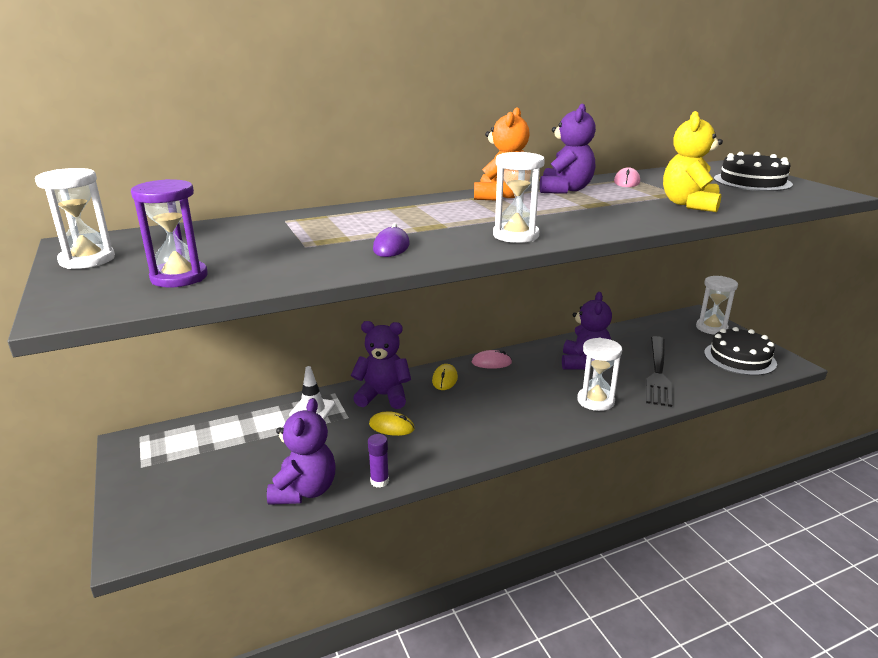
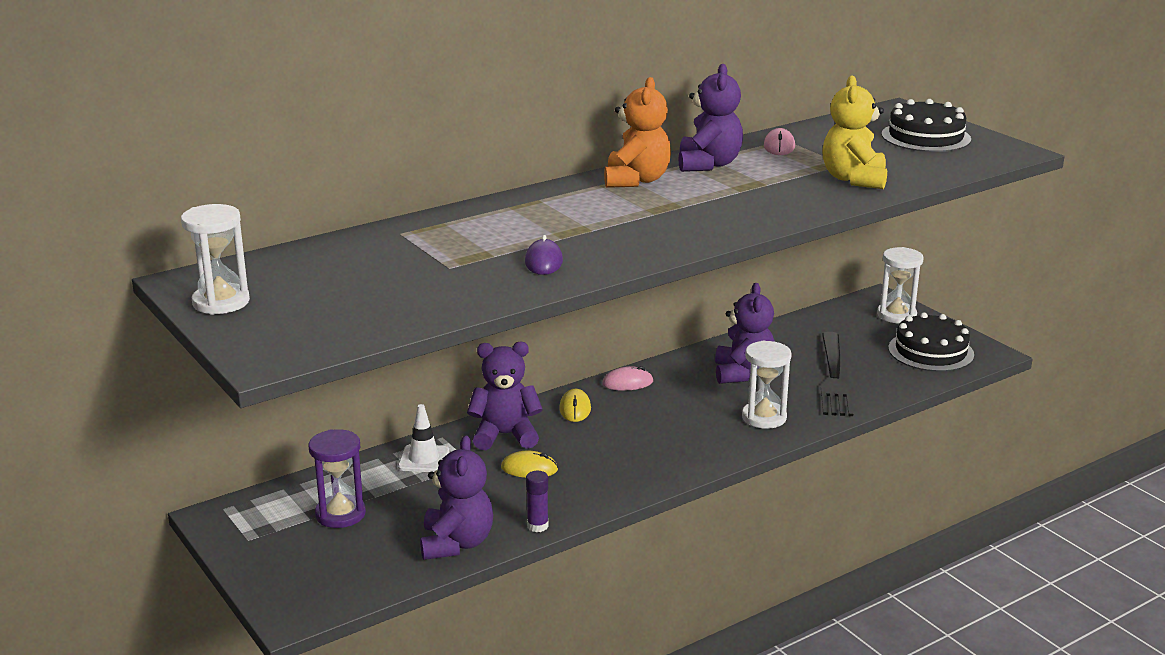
camera: 10 degrees left, 0 degrees up
purple hourglass [131,179,208,287] -> purple hourglass moved to [308,429,366,528]
white hourglass [493,152,545,243] -> none

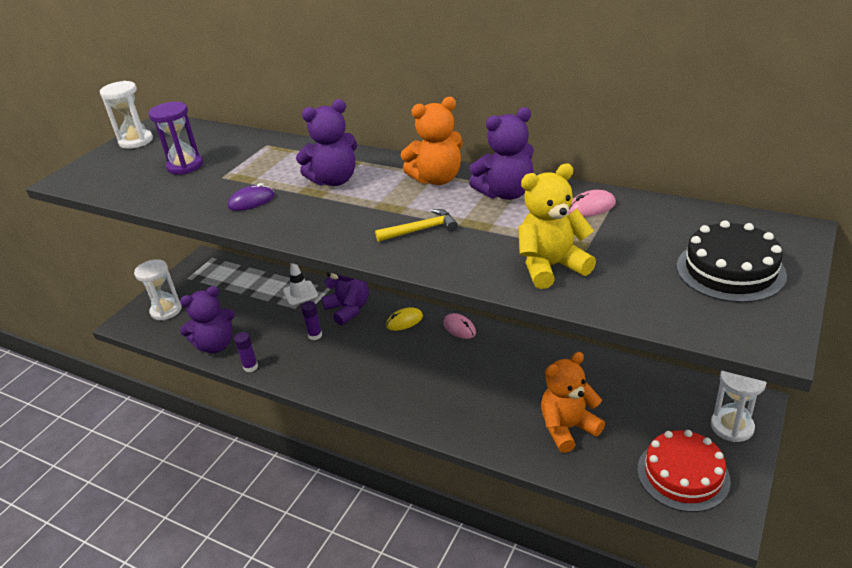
camera: 65 degrees right, 10 degrees up
purple hourglass [308,429,366,528] -> purple hourglass moved to [148,102,203,175]
yellow mouse [501,451,558,478] -> purple glue stick [301,301,322,340]
purple teddy bear [715,283,775,384] -> purple teddy bear moved to [296,99,357,186]
white hourglass [742,340,792,429] -> white hourglass moved to [134,259,182,320]
black fork [821,332,853,416] -> orange teddy bear [541,352,605,453]
black cake [888,312,974,372] -> red cake [637,430,731,512]
none -> yellow hammer [375,209,458,242]

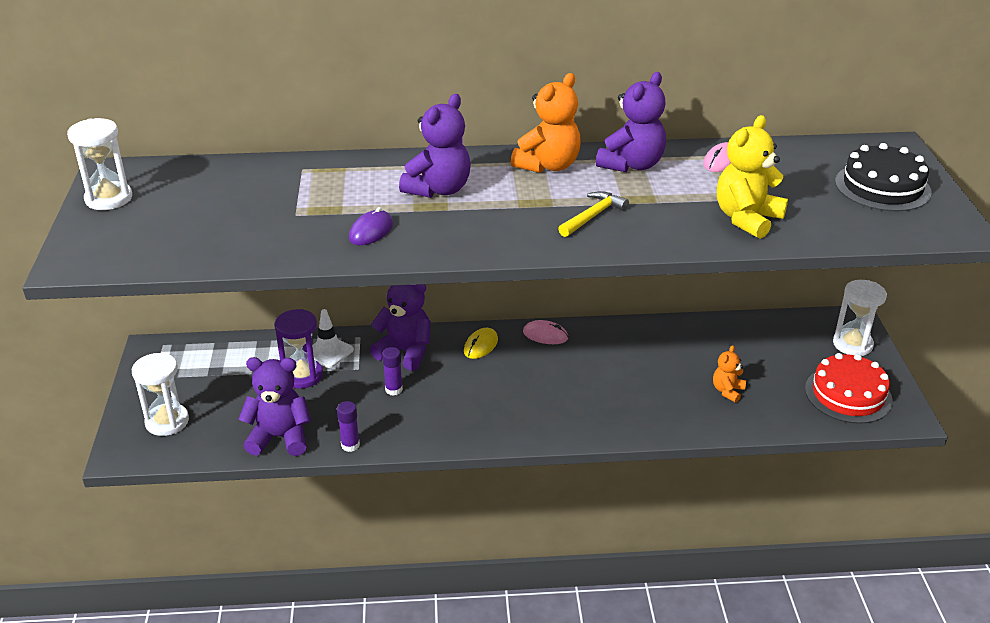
camera: 35 degrees left, 0 degrees up
purple hourglass [148,102,203,175] -> purple hourglass moved to [274,309,323,389]
purple teddy bear [180,286,235,353] -> purple teddy bear turned 120 degrees counterclockwise [238,357,311,456]
orange teddy bear [541,352,605,453] -> orange teddy bear [713,345,746,403], size x0.55

